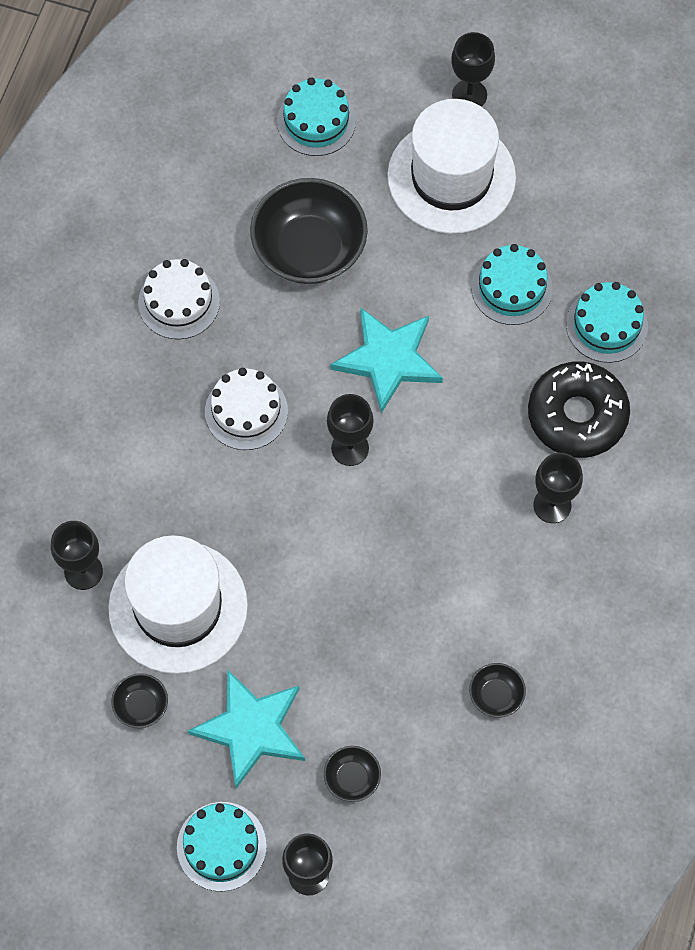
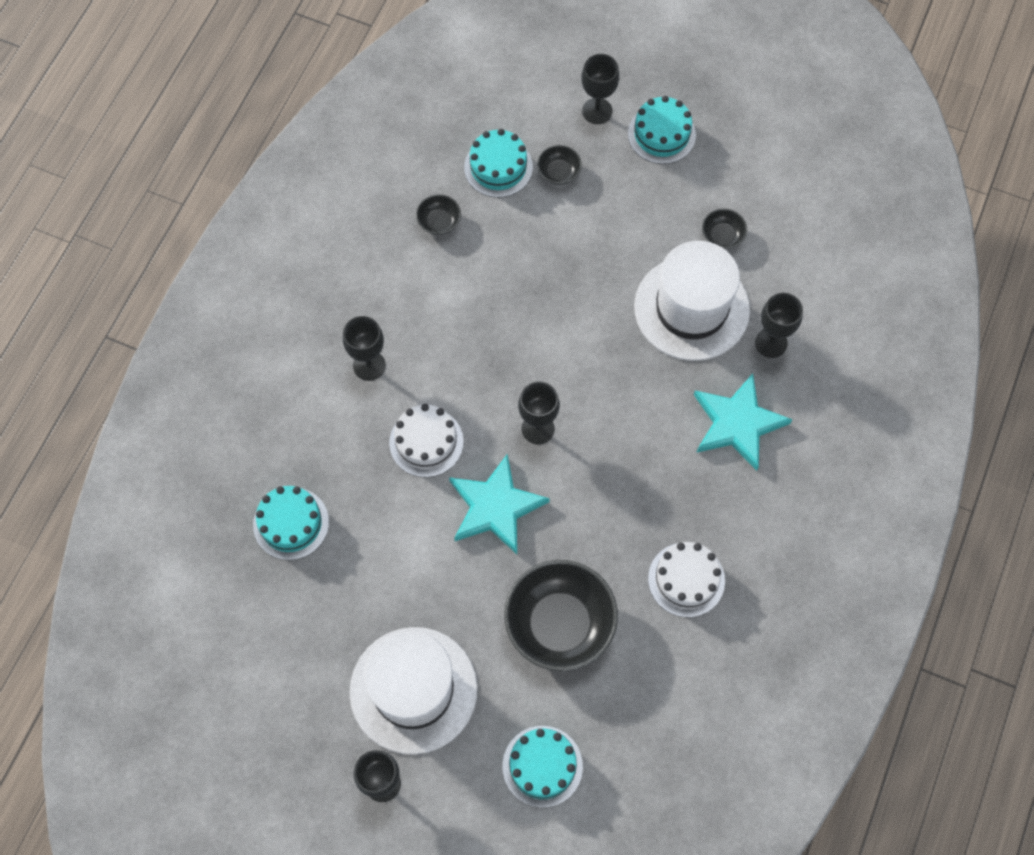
camera: 175 degrees left, 0 degrees up
turquoise star [188,669,305,789] -> turquoise star moved to [694,373,793,471]
white cake [205,368,288,450] -> white cake moved to [389,404,464,477]
turquoise cake [471,244,553,325] -> turquoise cake moved to [464,129,533,198]
black donut [528,362,630,458] -> none

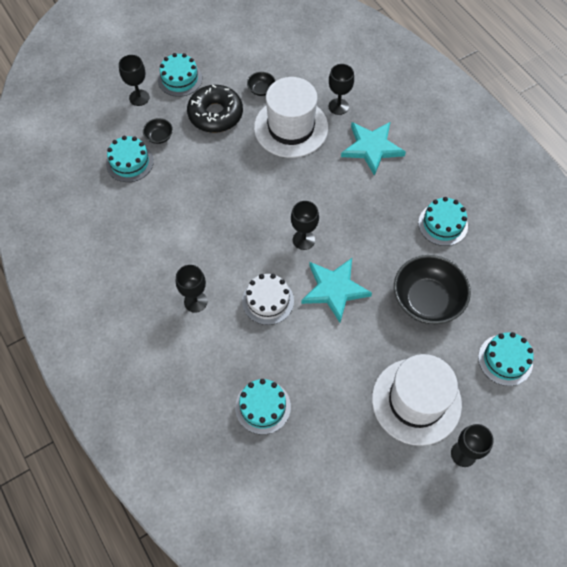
camera: 55 degrees left, 5 degrees down
black bowl [416,194,461,235] -> none
white cake [648,542,725,617] -> turquoise cake [418,197,468,246]
none -> black donut [187,85,243,133]

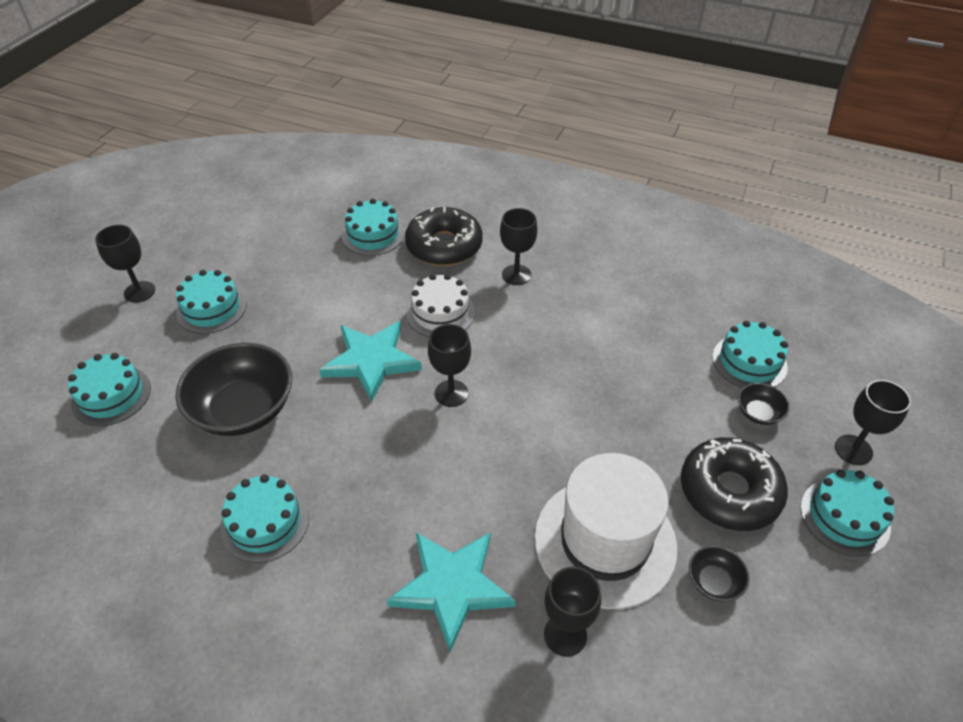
camera: 145 degrees right, 15 degrees down
white hat [372,354,462,446] -> turquoise cake [176,270,247,334]
none -> black donut [405,207,483,266]

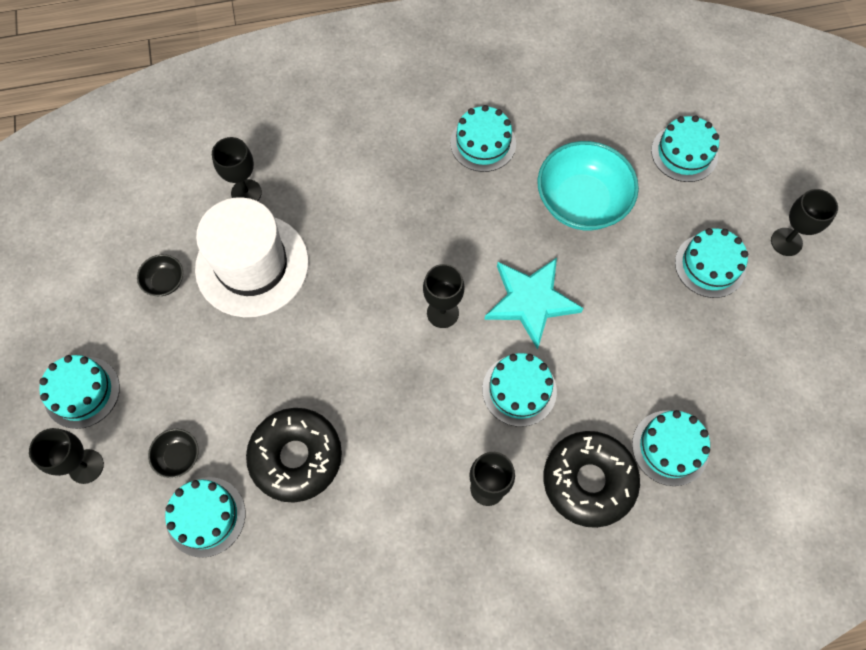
camera: 145 degrees right, 20 degrees up
black bowl [175,342,292,436] -> turquoise bowl [537,141,639,230]
turquoise star [387,532,515,652] -> none
white cake [406,274,475,337] -> turquoise cake [482,353,557,427]
black donut [681,437,788,531] -> black donut moved to [246,408,342,503]

